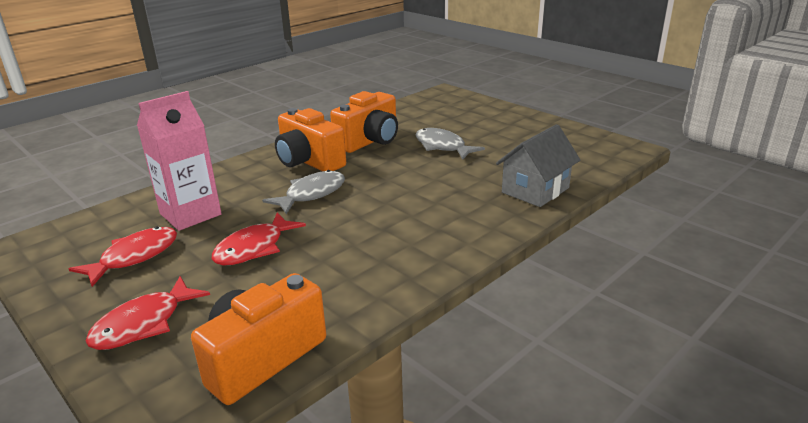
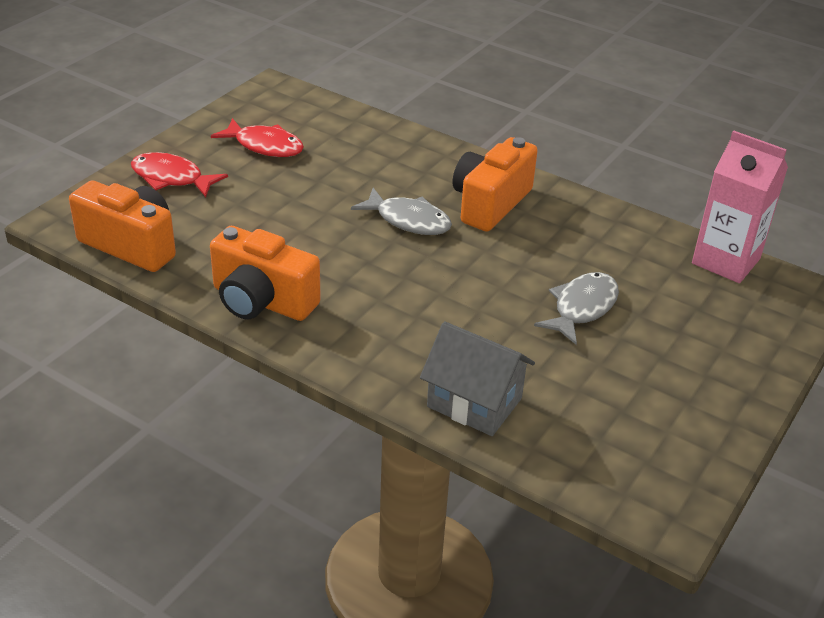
camera: 75 degrees right, 10 degrees up
pink carton [137,91,222,231] -> pink carton moved to [692,130,788,283]
red fish [212,213,306,266] -> none
orange camera [330,91,398,153] -> orange camera moved to [210,226,321,321]

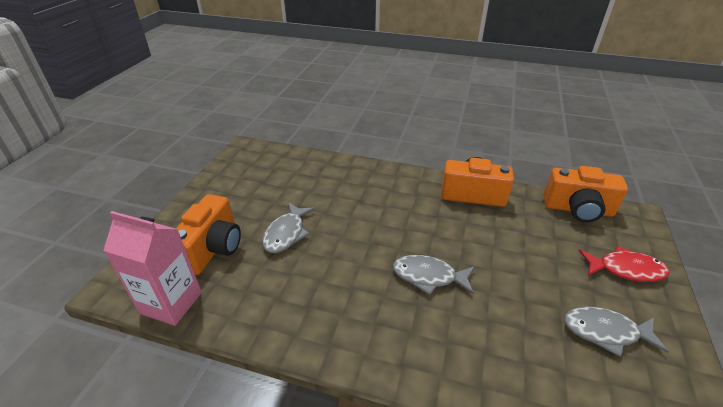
camera: 165 degrees right, 0 degrees up
red fish [211,118,304,157] -> grey fish [564,306,669,357]
grey house [420,321,535,436] -> none
orange camera [453,137,538,232] -> orange camera moved to [176,194,241,275]

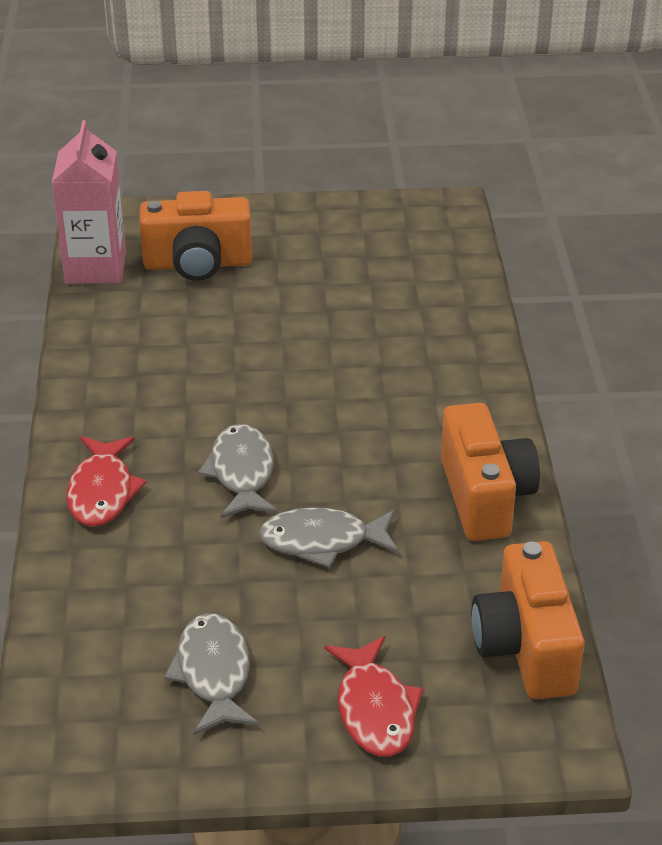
camera: 70 degrees right, 0 degrees up
grey fish [262,202,315,253] -> grey fish moved to [259,507,399,568]
none -> red fish [66,437,147,527]

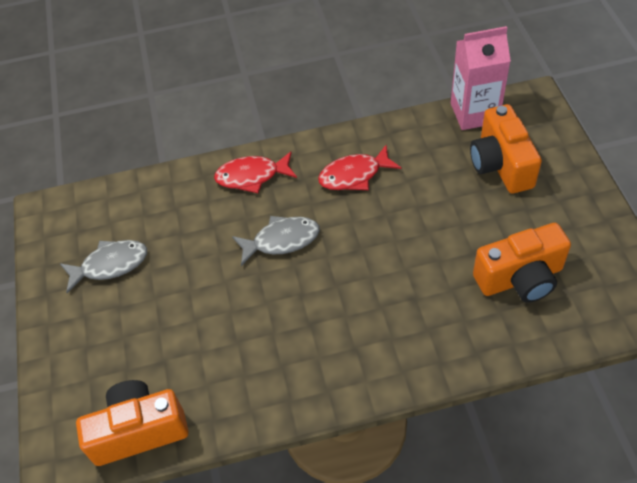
camera: 85 degrees right, 15 degrees up
grey fish [259,507,399,568] -> none
red fish [324,636,423,757] -> red fish moved to [318,145,401,190]
orange camera [441,403,540,541] -> orange camera moved to [473,223,571,303]

